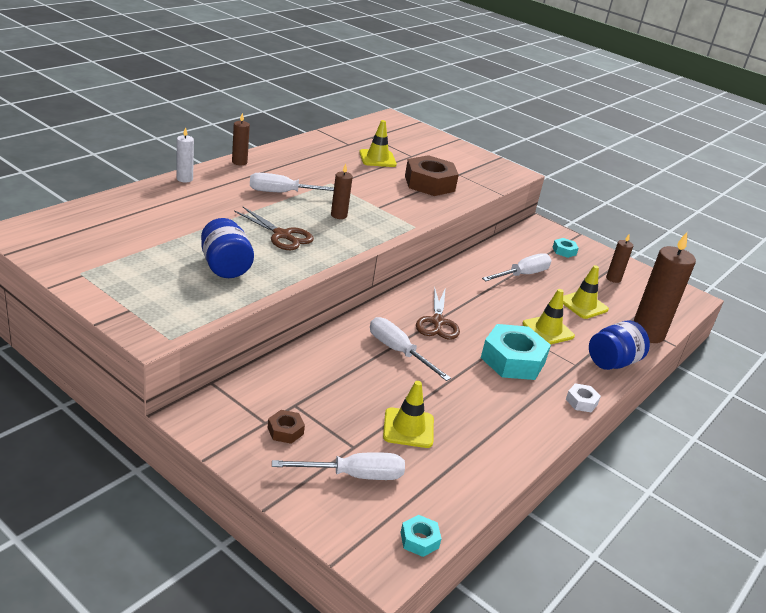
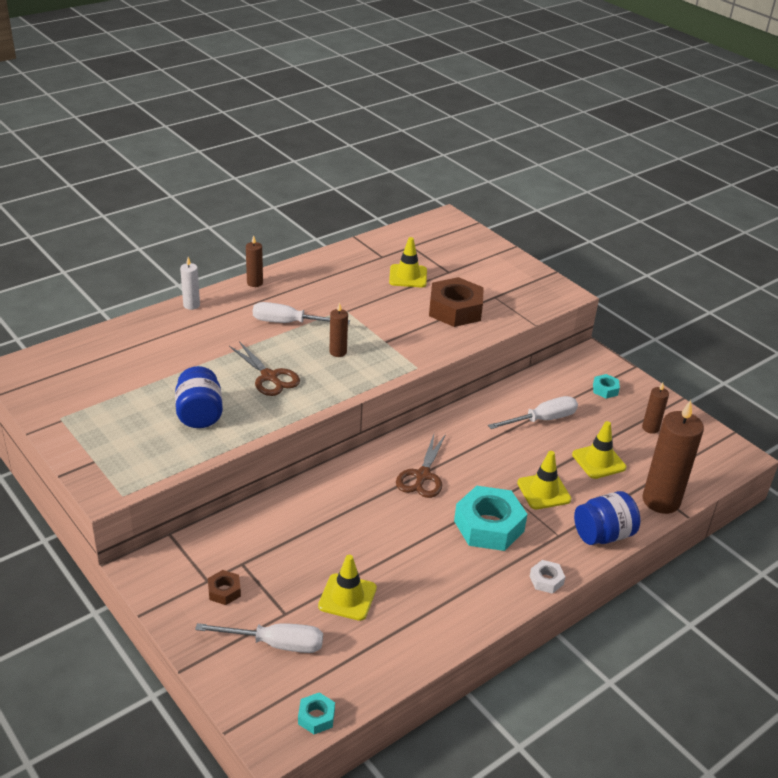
camera: 15 degrees right, 5 degrees up
white screwdriver [370,317,451,381] -> none

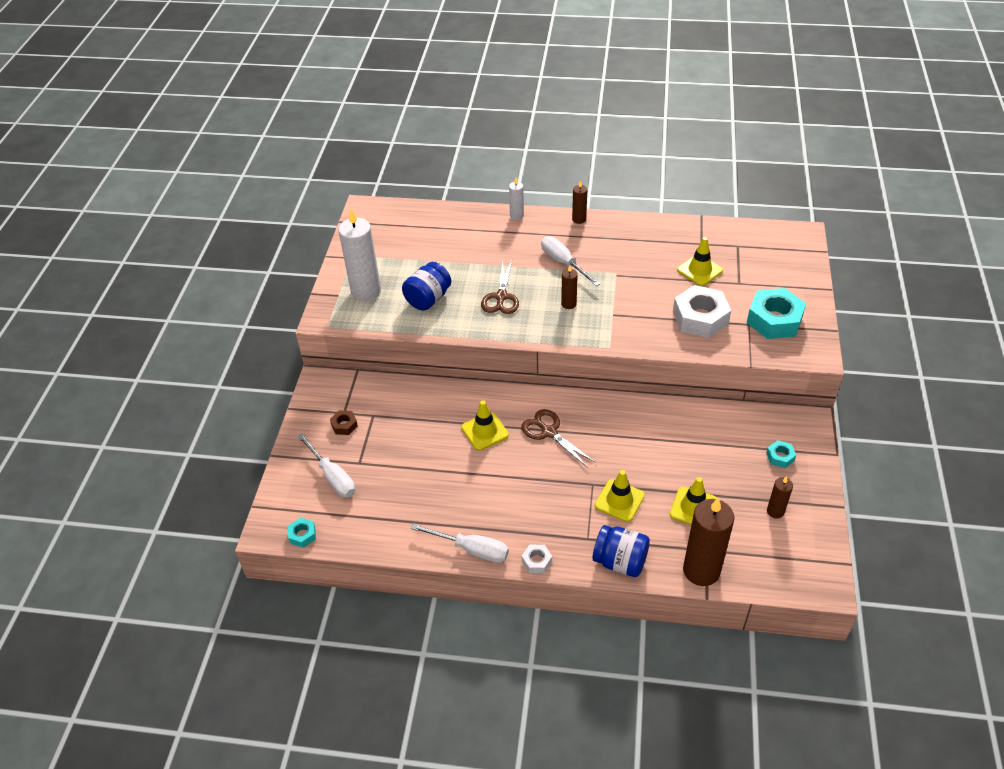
camera: 50 degrees right, 10 degrees up
yellow traffic cone [318,555,377,621] -> yellow traffic cone moved to [461,400,509,451]
brown scissors [396,434,446,498] -> brown scissors turned 75 degrees clockwise [521,409,596,468]
brown nut [429,277,484,327] -> white nut [673,285,731,338]
turquoise nut [454,486,527,551] -> turquoise nut moved to [747,288,806,339]
white screwdriver [488,396,578,429] -> white screwdriver moved to [411,523,509,563]
none -> white candle [338,209,381,301]

